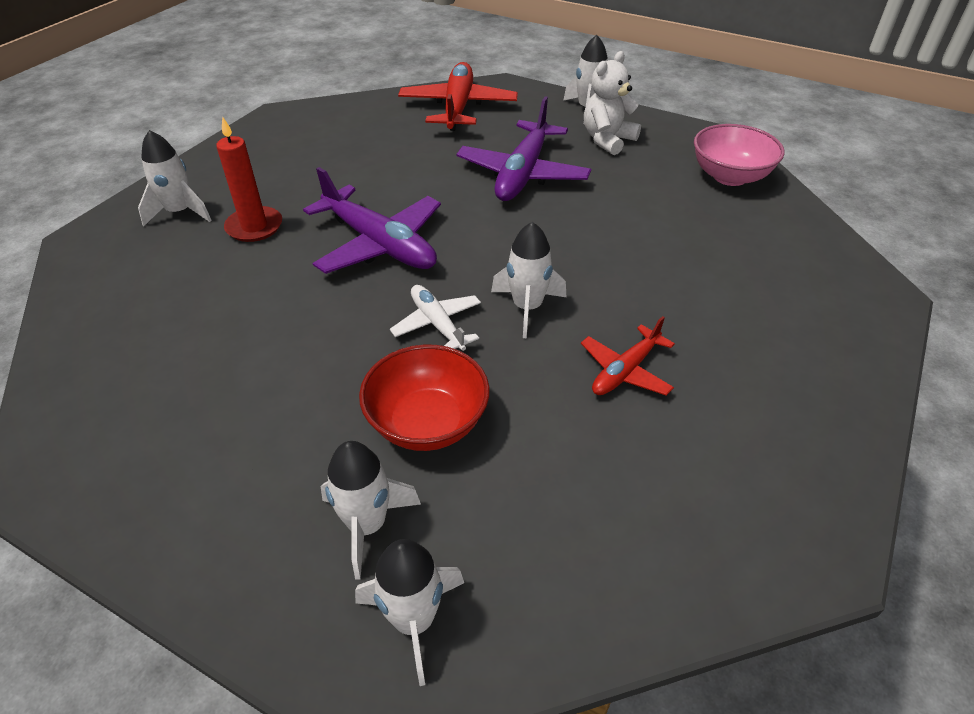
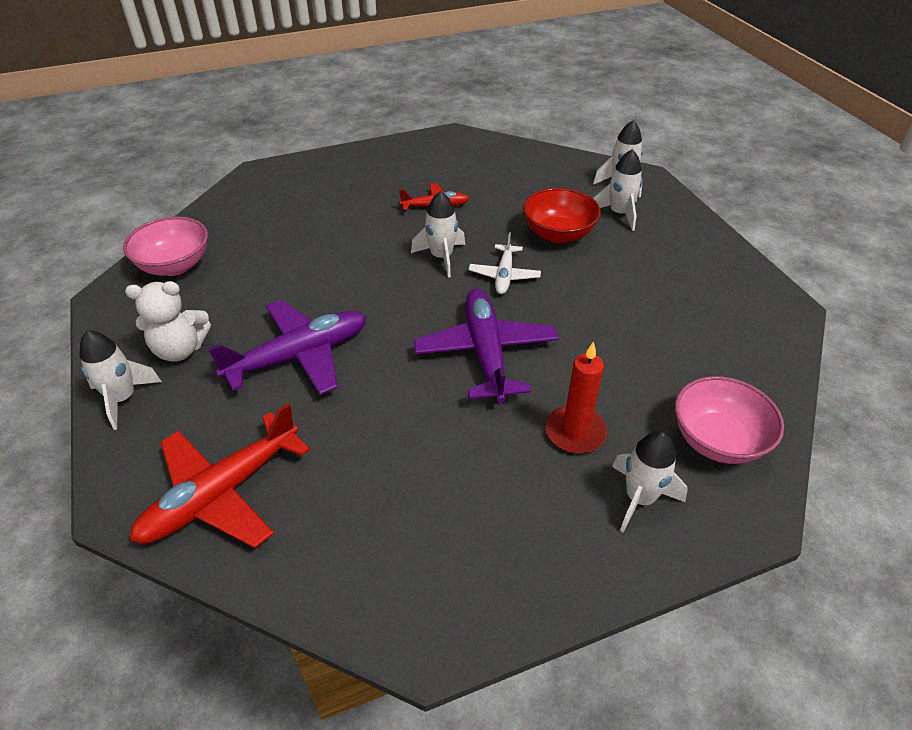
camera: 140 degrees left, 0 degrees up
none -> pink bowl [675,376,784,464]

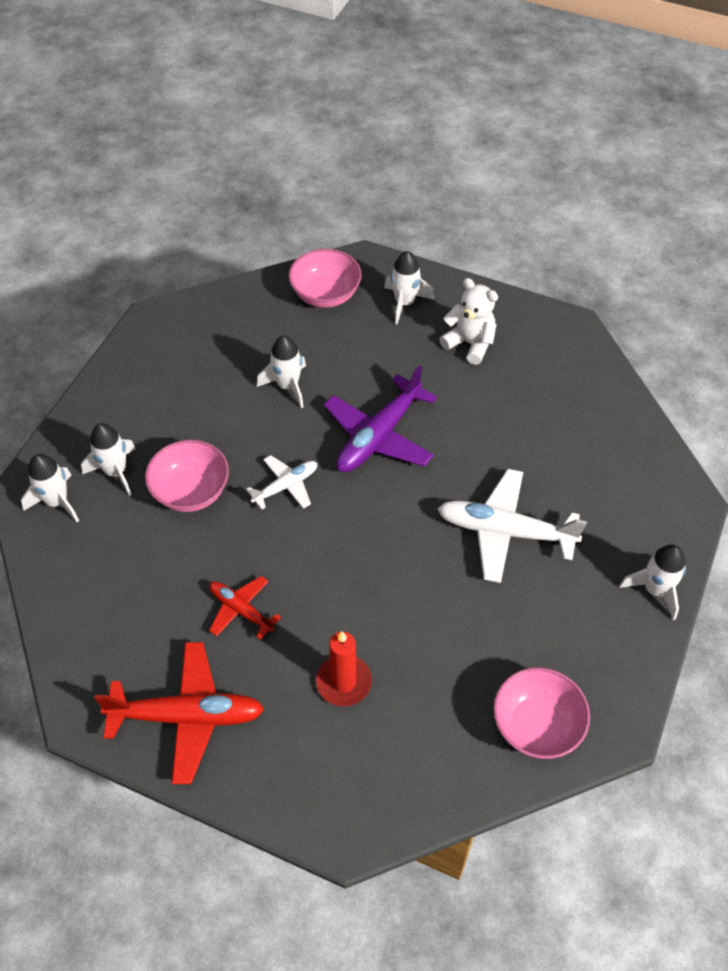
camera: 135 degrees left, 10 degrees up
white teddy bear [125,281,211,362] -> white teddy bear moved to [439,278,498,365]
red plane [130,403,310,548] -> red plane moved to [94,642,264,784]
purple plane [208,300,366,395] -> white plane [437,469,587,583]
white rocket [411,191,465,278] -> white rocket moved to [257,336,306,408]
red bowl [523,188,601,243] -> pink bowl [145,440,229,512]
red candle [545,341,607,454] -> red candle moved to [316,631,372,707]

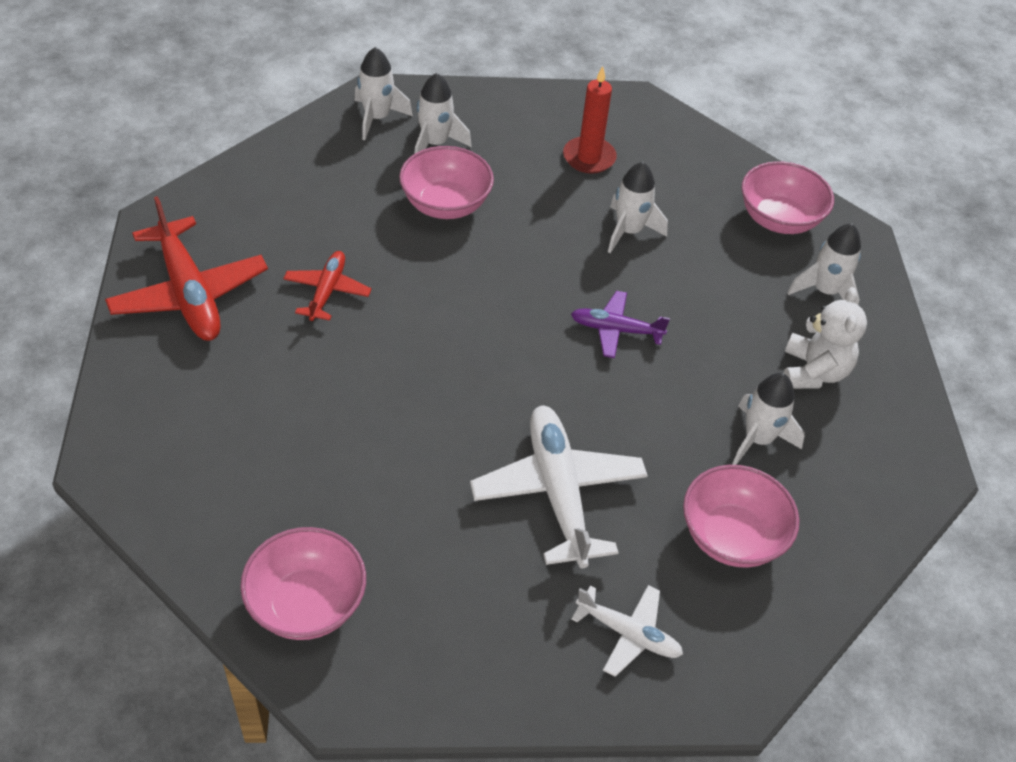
camera: 60 degrees right, 5 degrees down
white plane [246,455,317,510] -> white plane moved to [571,585,683,677]
red candle [316,631,372,707] -> red candle moved to [563,66,617,174]
purple plane [324,365,437,472] -> purple plane [571,291,670,358], size x0.56
white rocket [619,544,686,620] -> white rocket moved to [732,373,805,465]
none -> pink bowl [683,465,799,568]

